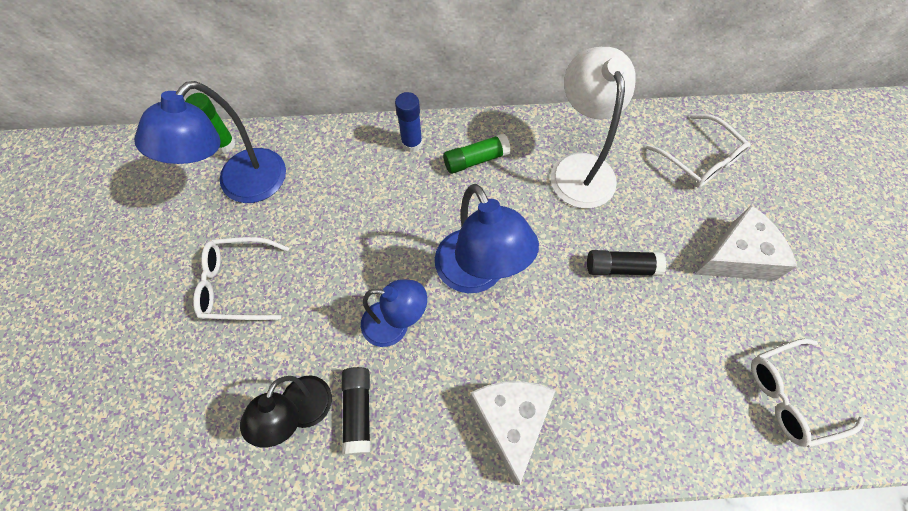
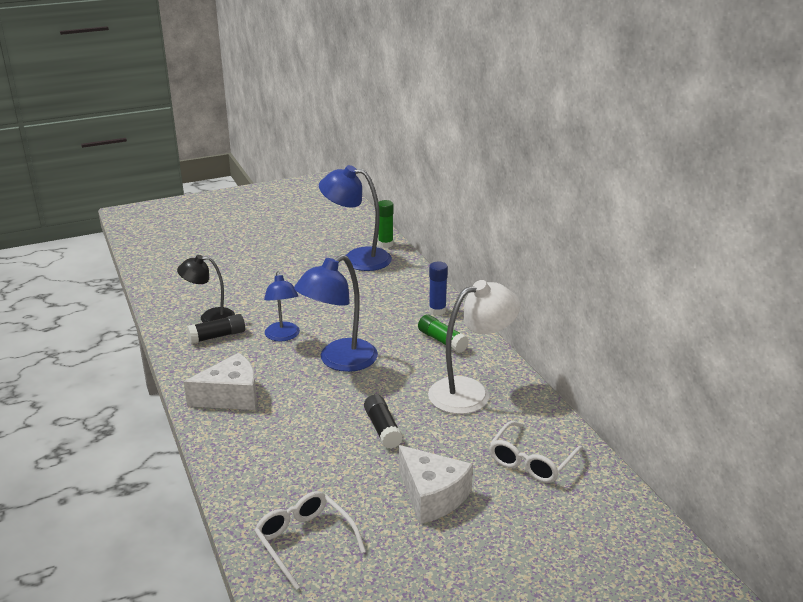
camera: 70 degrees right, 35 degrees down
white glasses [193,237,289,320] -> none

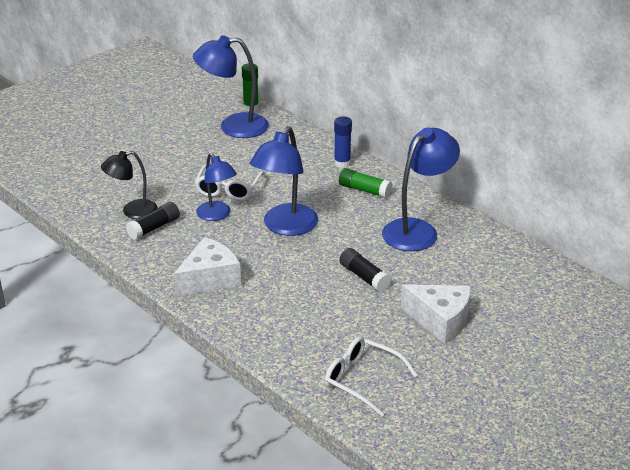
camera: 20 degrees left, 5 degrees up
white lamp [428,280,520,414] -> blue lamp [382,127,460,251]
white glasses [489,421,583,483] -> white glasses moved to [195,164,265,201]

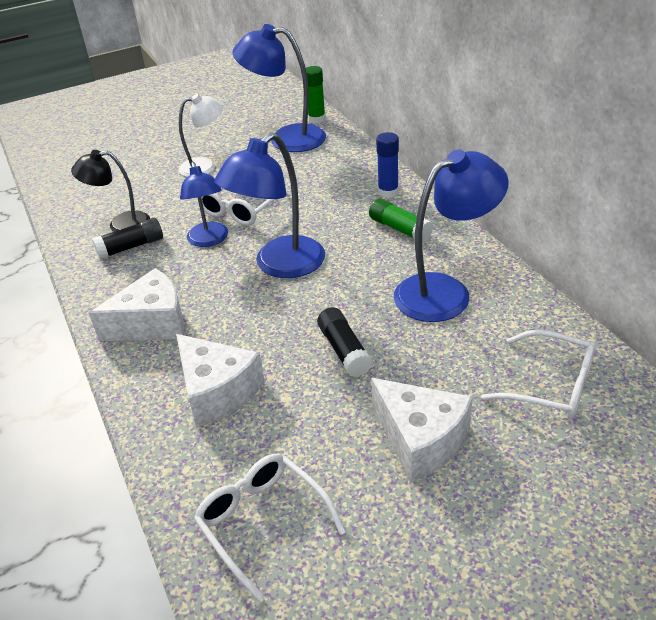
camera: 20 degrees right, 5 degrees up
none -> white cheese [176,334,265,427]
none -> white lamp [179,94,223,177]
none -> white glasses [481,330,596,419]

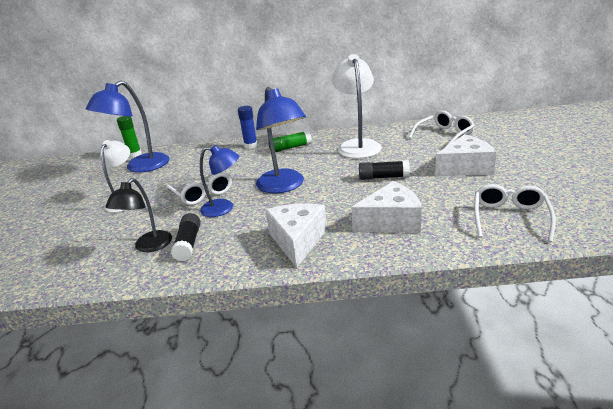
camera: 65 degrees left, 10 degrees down
white glasses [194,454,346,601] -> white glasses turned 120 degrees clockwise [474,184,556,242]
blue lamp [394,149,509,322] -> white lamp [332,54,382,159]

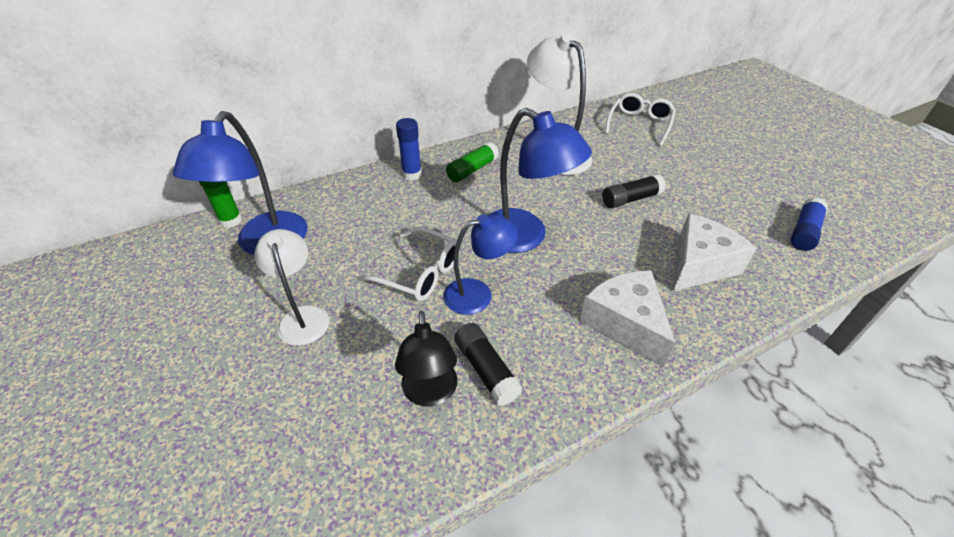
camera: 30 degrees left, 15 degrees up
white cheese [435,134,497,176] -> none
white glasses [474,184,556,242] -> blue glue stick [791,197,828,251]

